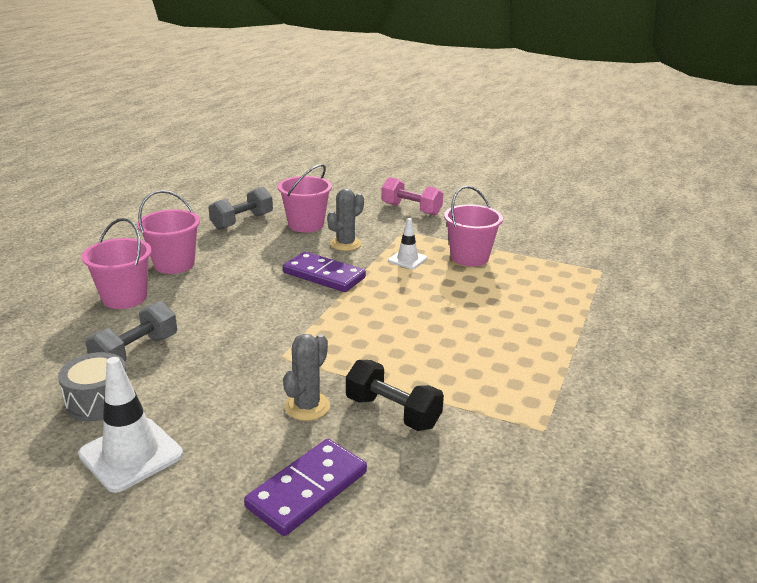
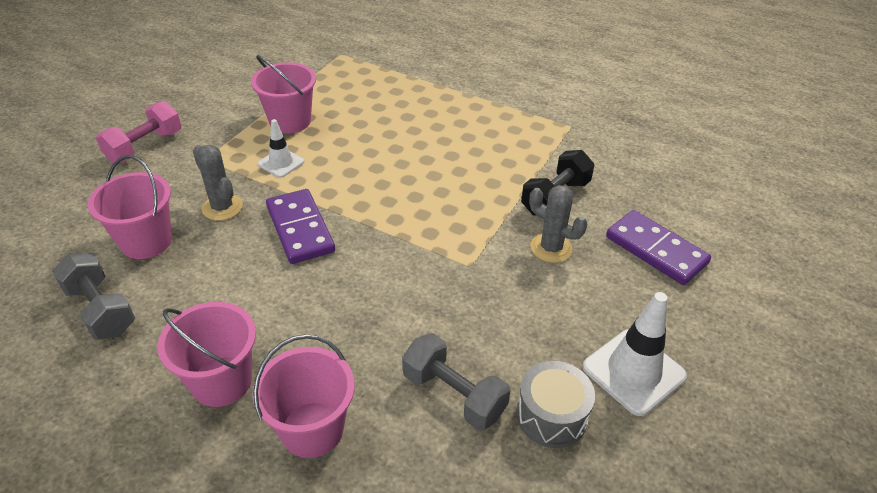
camera: 85 degrees left, 15 degrees up
purple domino [283,252,366,292] -> purple domino turned 60 degrees counterclockwise [266,189,335,264]

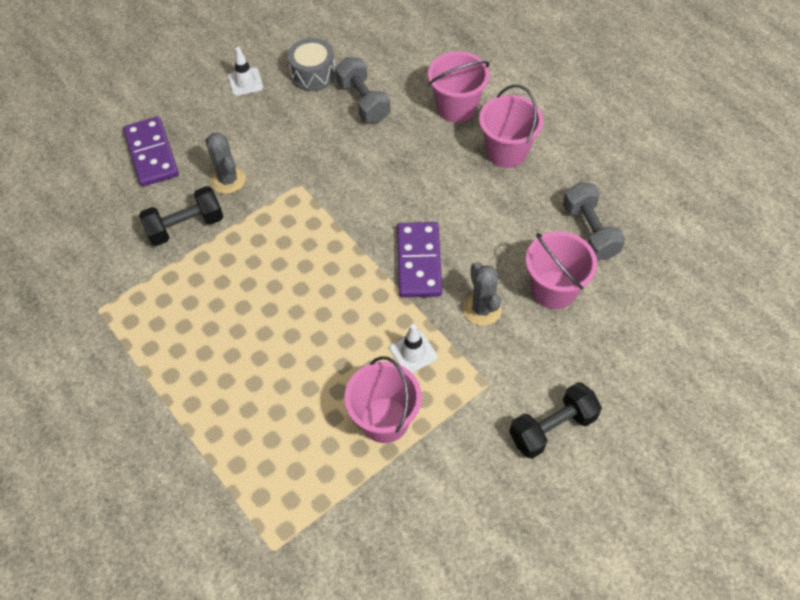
camera: 155 degrees left, 15 degrees up
pink dumbbell [96,101,181,163] -> black dumbbell [509,382,602,459]
white traffic cone [583,292,687,416] -> white traffic cone [228,47,263,96], size x0.59

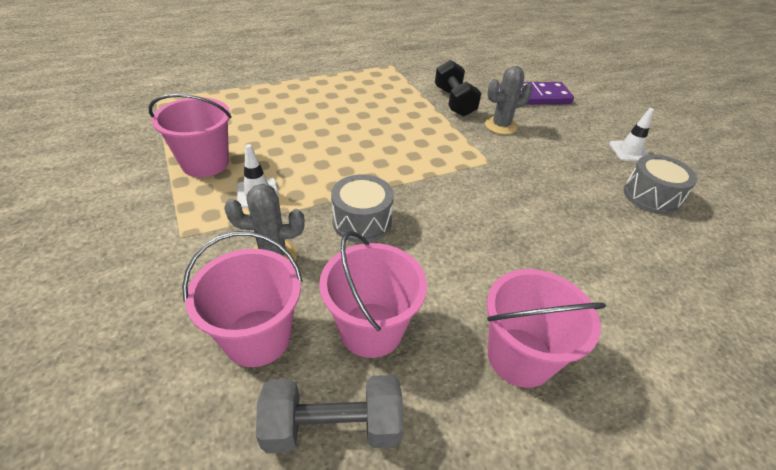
camera: 100 degrees right, 15 degrees down
grey dumbbell [335,57,390,123] -> none
purple domino [397,222,442,298] -> grey drum [331,174,394,243]
pink bucket [428,51,490,123] -> pink bucket moved to [319,231,427,358]
black dumbbell [509,382,602,459] -> none

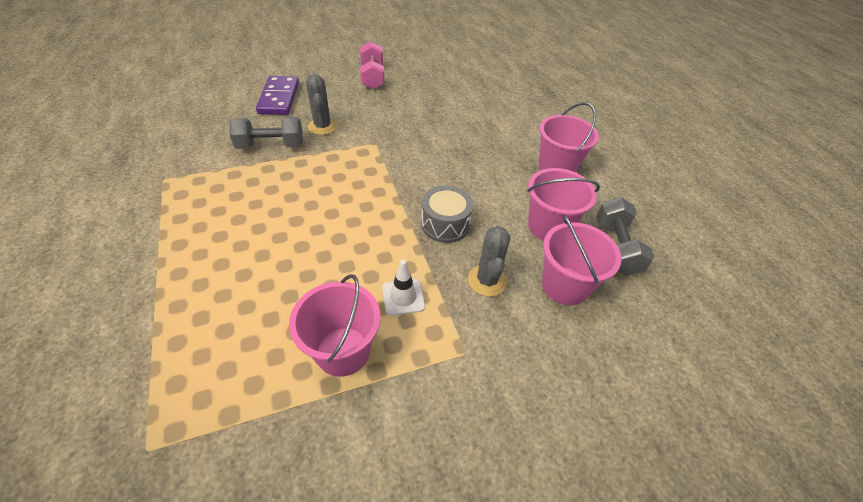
camera: 85 degrees left, 5 degrees up
black dumbbell [435,60,481,117] -> grey dumbbell [229,117,303,149]
white traffic cone [609,108,654,161] -> pink dumbbell [360,41,385,90]
grey drum [623,154,697,215] -> none

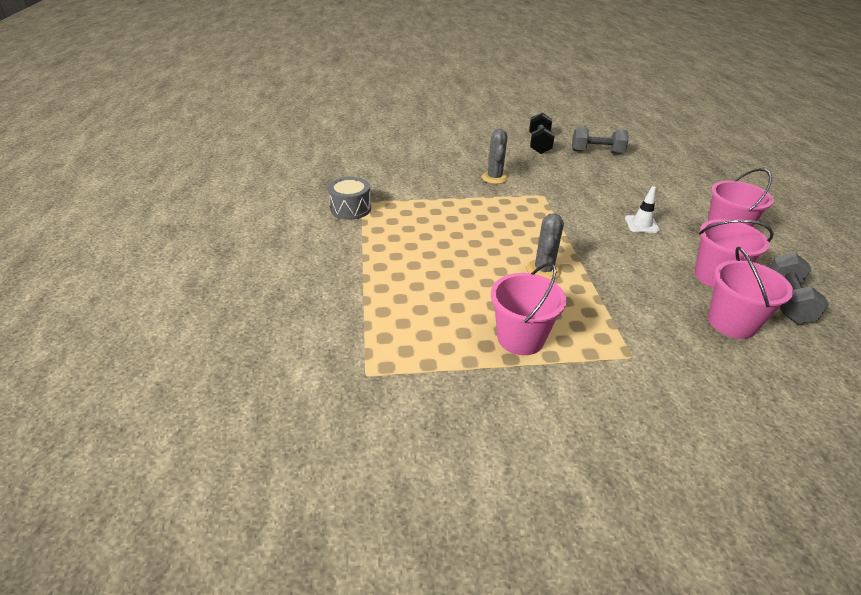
camera: 15 degrees right, 10 degrees down
grey dumbbell [229,117,303,149] -> grey dumbbell moved to [572,127,629,154]
purple domino [256,76,299,115] -> none
pink dumbbell [360,41,385,90] -> black dumbbell [529,112,555,154]
white traffic cone [382,260,425,316] -> white traffic cone moved to [625,186,660,233]
grey drum [421,186,473,243] -> grey drum moved to [328,177,371,220]
grey cactus [468,226,510,297] -> grey cactus moved to [527,213,564,280]

